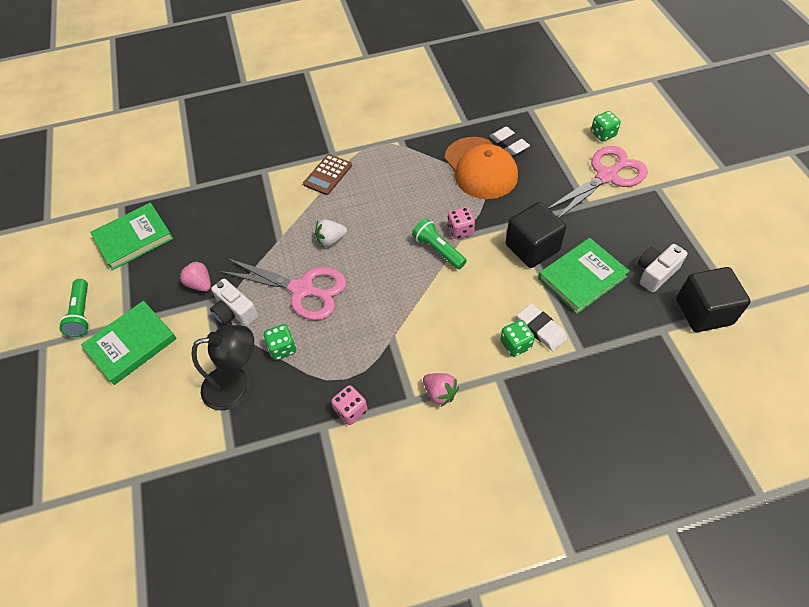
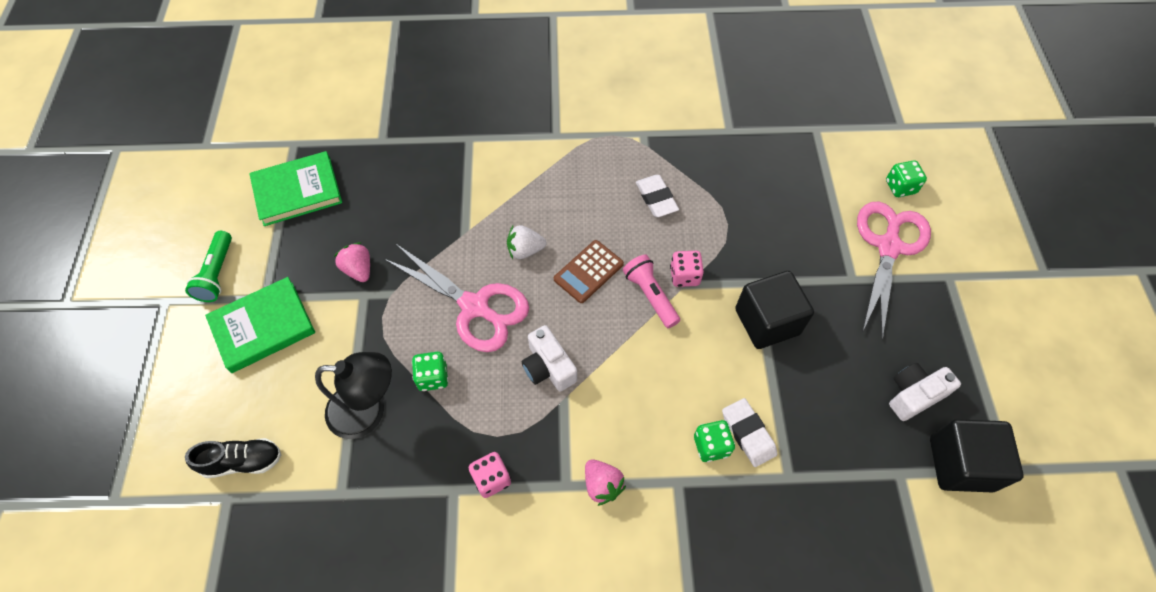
camera: 10 degrees right, 5 degrees up
white camera [210,279,258,327] -> white camera moved to [522,325,577,392]
brown calculator [303,154,352,195] -> brown calculator moved to [554,240,624,303]
green flashlight [412,218,467,269] -> pink flashlight [623,255,680,328]
orange cap [444,137,518,199] -> none
white eraser [490,127,530,155] -> white eraser moved to [636,175,679,217]
green book [538,238,630,314] -> none
pink scissors [548,146,648,218] -> pink scissors turned 45 degrees counterclockwise [857,202,931,340]
none -> black shoe [185,438,281,478]

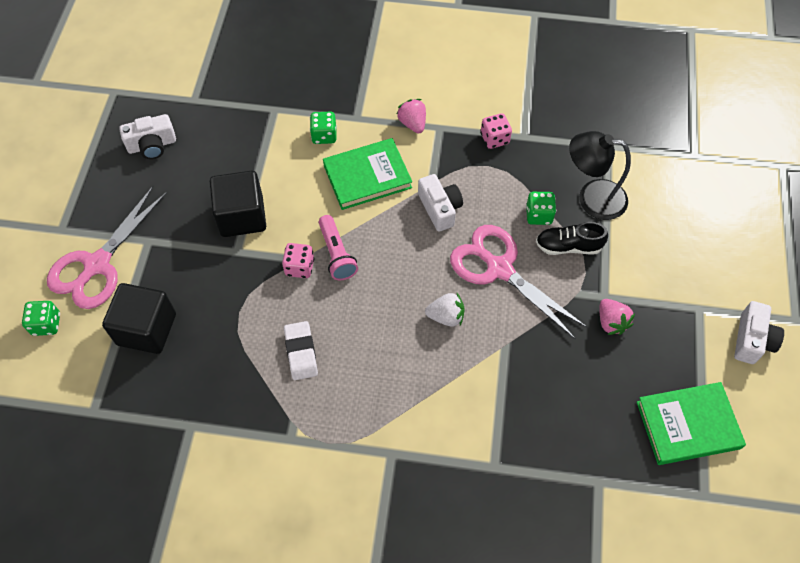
camera: 170 degrees left, 0 degrees up
green flashlight [185,231,232,302] -> white camera [734,301,784,364]
black shoe [185,438,281,478] -> black shoe moved to [536,222,608,255]
green book [205,277,315,373] -> green book moved to [323,138,412,210]
brown calculator [554,240,624,303] -> none
white eraser [722,398,777,467] -> none
black cube [930,419,1024,493] -> black cube moved to [102,283,176,354]

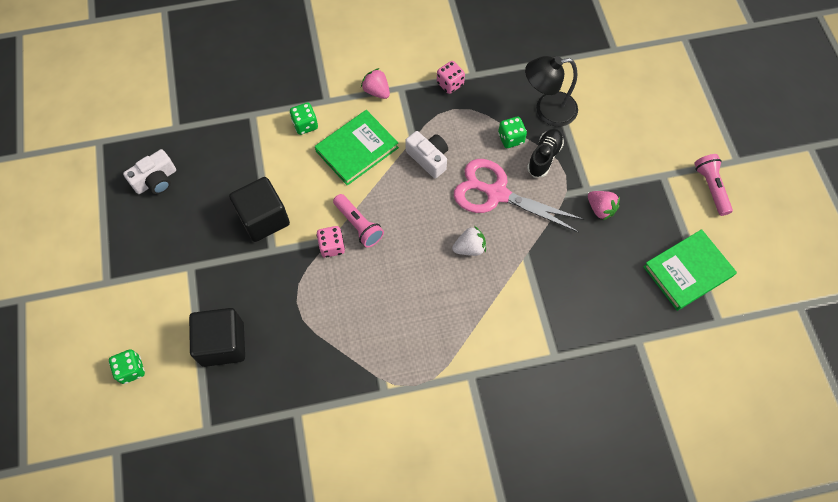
camera: 20 degrees left, 5 degrees up
pink scissors [47,186,167,309] -> none
white eraser [284,321,318,380] -> none
black shoe [536,222,608,255] -> black shoe turned 135 degrees clockwise [527,129,564,177]
white camera [734,301,784,364] -> pink flashlight [694,154,733,216]

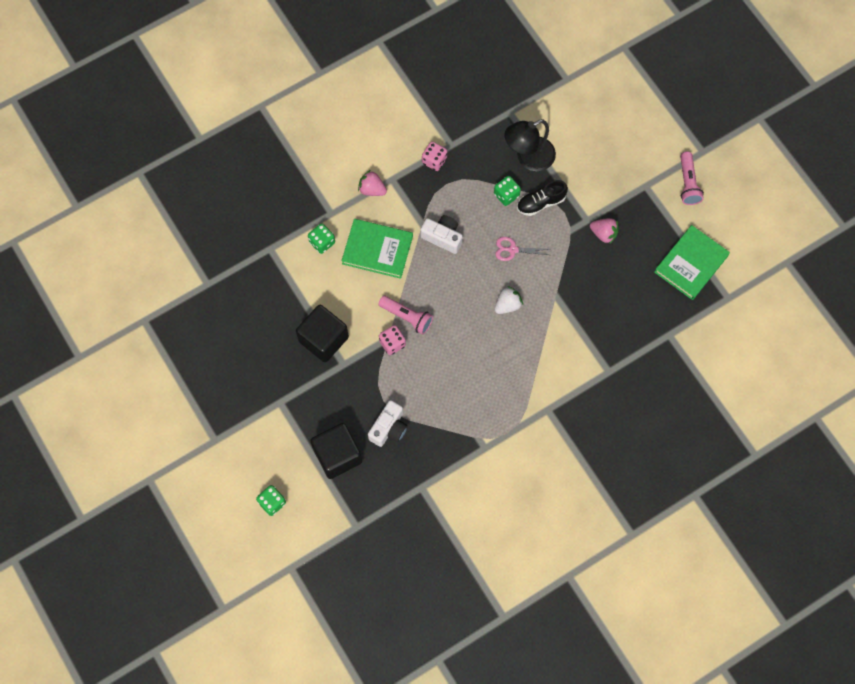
camera: 20 degrees left, 5 degrees up
white camera [123,149,176,194] -> white camera moved to [368,400,408,447]
green book [315,110,399,186] -> green book turned 75 degrees clockwise [342,219,413,279]
pink scissors [454,159,584,233] -> pink scissors [495,237,549,261], size x0.48
black shoe [527,129,564,177] -> black shoe turned 120 degrees counterclockwise [517,180,568,216]
pink flashlight [694,154,733,216] -> pink flashlight turned 150 degrees counterclockwise [680,152,704,205]

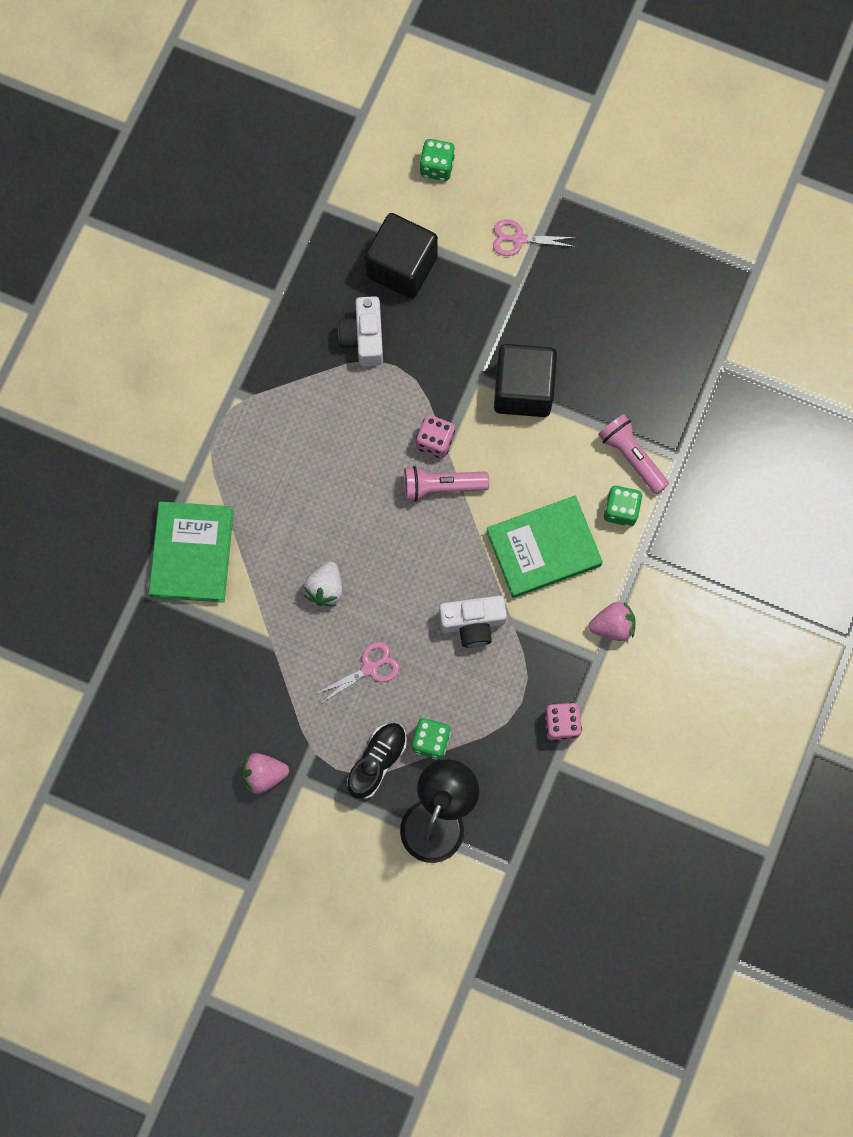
camera: 145 degrees right, 5 degrees up
green book [654,225,730,300] -> green book moved to [149,502,234,603]
pink flashlight [680,152,704,205] -> pink flashlight moved to [598,414,669,494]
none -> pink scissors [493,219,576,256]

